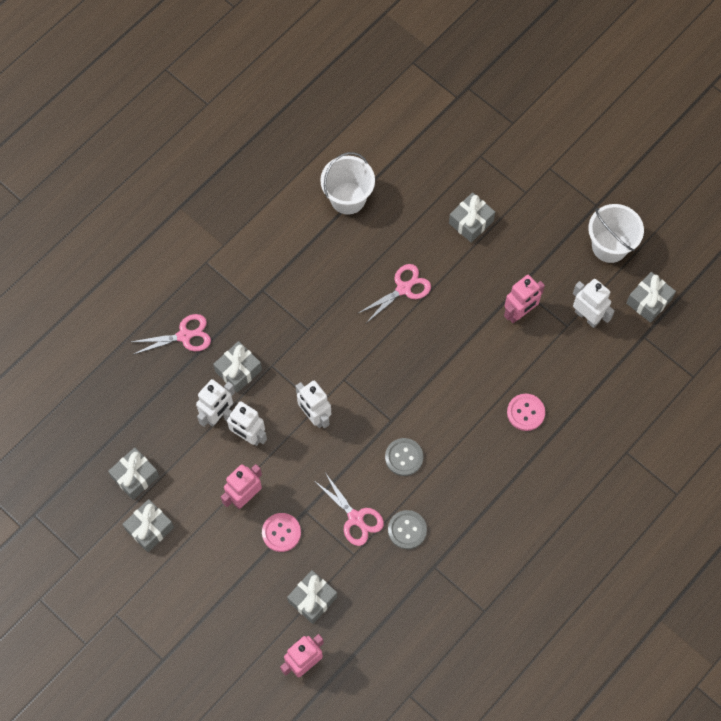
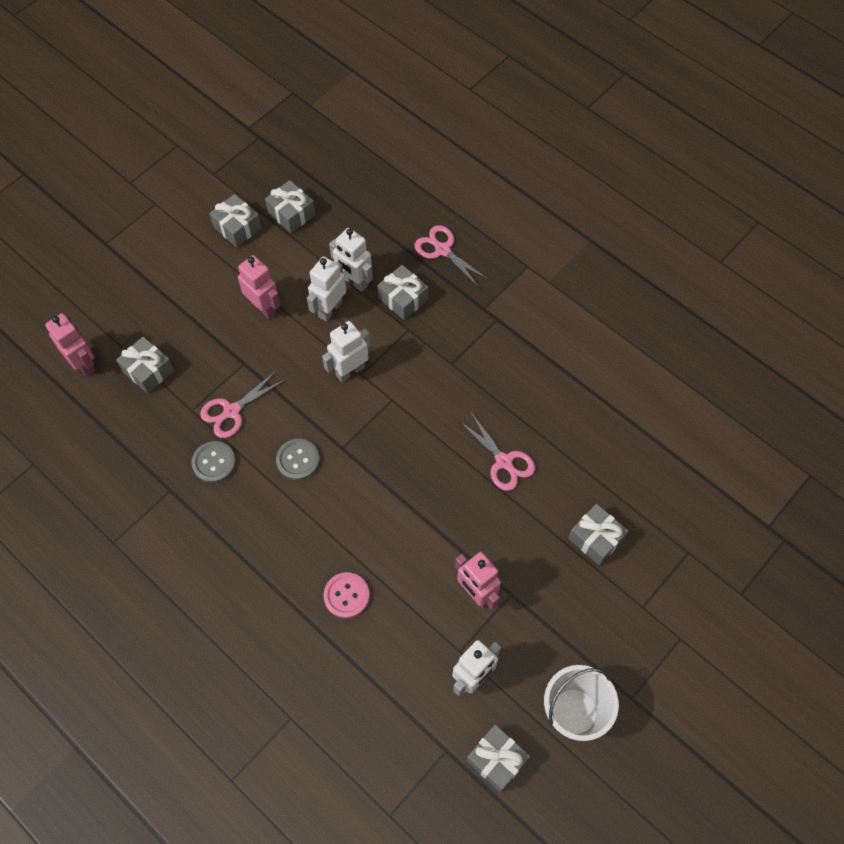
camera: 90 degrees right, 5 degrees down
pink scissors [131,314,211,355] -> pink scissors turned 150 degrees clockwise [415,225,489,287]
pink button [262,513,301,552] -> none
white bucket [320,152,375,215] -> none

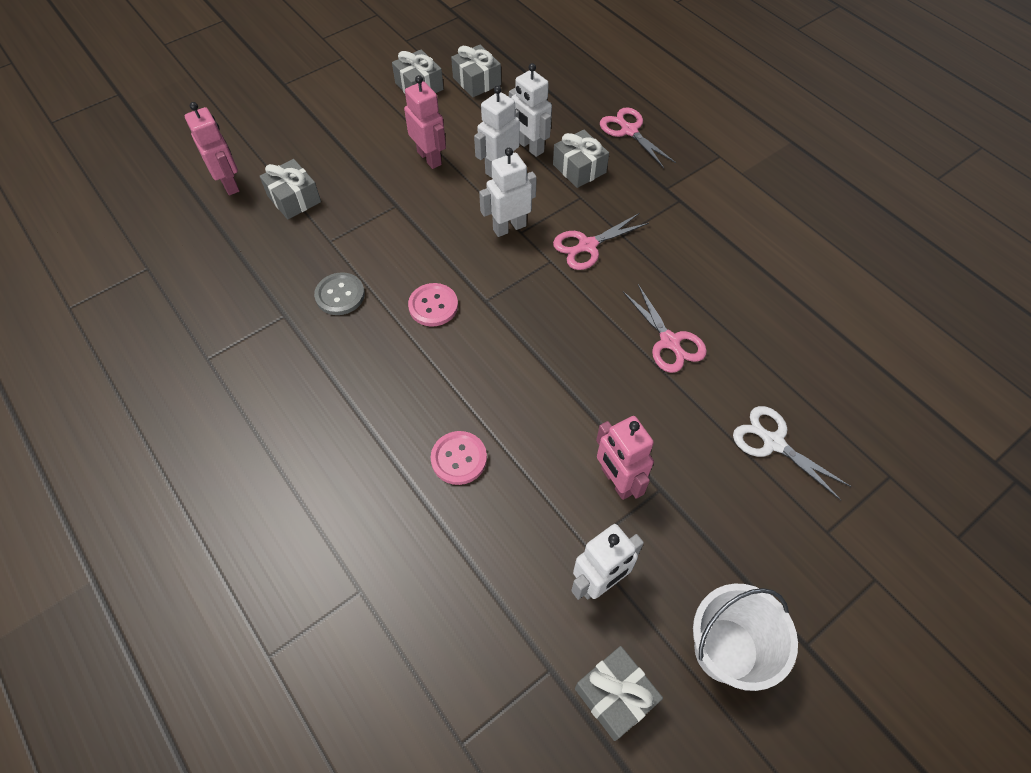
camera: 10 degrees right, 5 degrees down
pink scissors [200,370,285,438] -> pink scissors moved to [553,213,649,270]
grey button [276,439,320,480] -> pink button [408,283,458,326]
grey gift [568,504,628,566] -> white scissors [733,406,852,500]

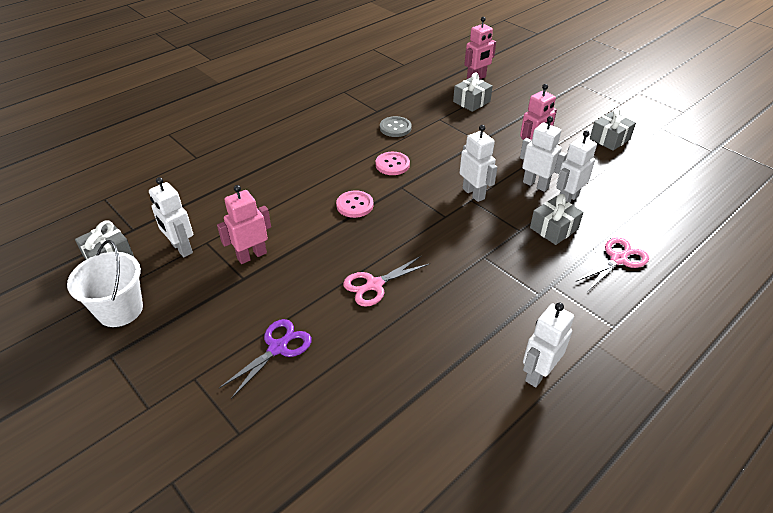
camera: 85 degrees right, 15 degrees down
pink button [431,431,487,485] -> pink button moved to [336,190,373,218]
grey gift [451,45,501,97] -> none
pink scissors [553,213,649,270] -> none
white scissors [733,406,852,500] -> purple scissors [219,319,312,399]
none -> white robot [523,303,574,387]

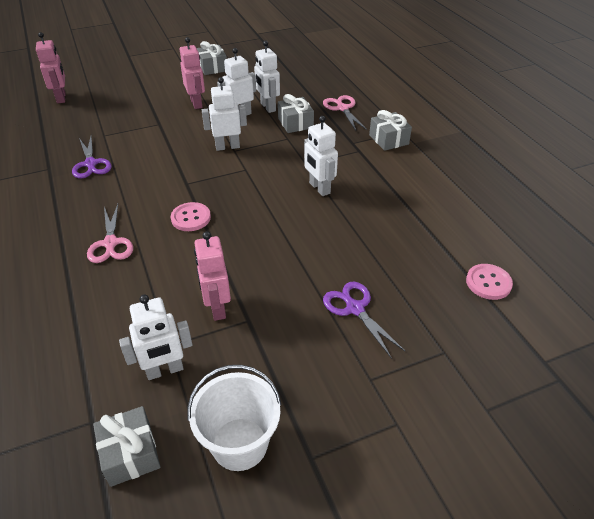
camera: 70 degrees left, 0 degrees up
pink scissors [343,256,429,307] -> pink scissors moved to [87,204,133,263]
pink button [375,152,410,175] -> pink button moved to [466,264,513,300]
grey button [380,116,412,137] -> purple scissors [72,137,112,178]
grey gift [453,73,493,112] -> grey gift moved to [369,110,412,151]
white robot [523,303,574,387] -> white robot moved to [304,116,338,196]

